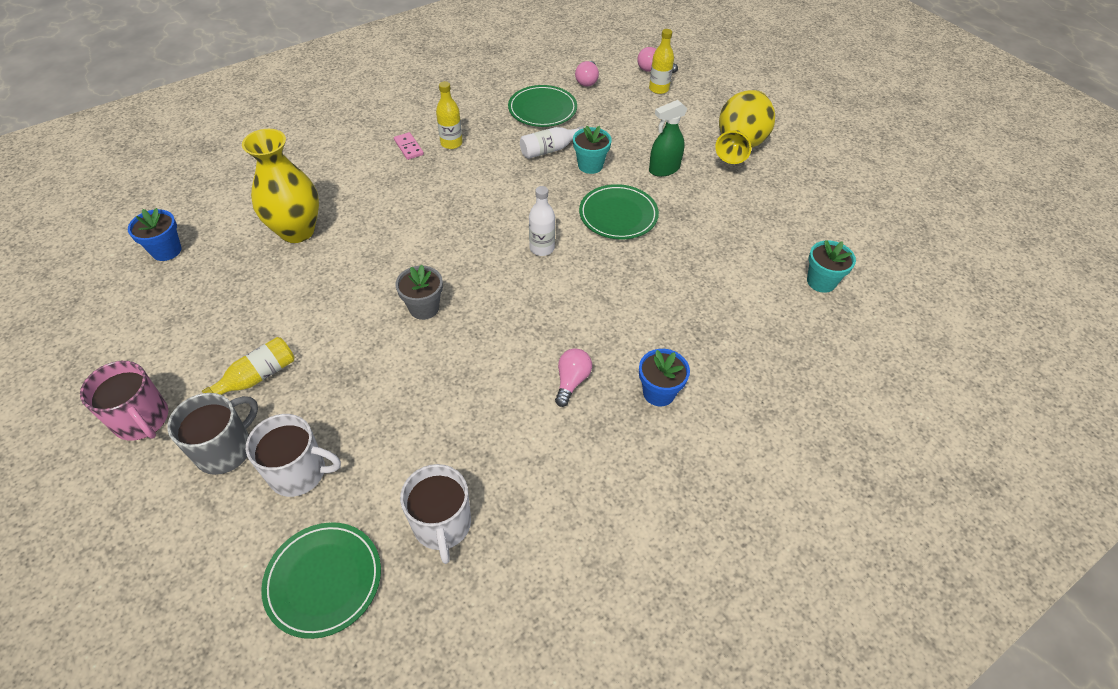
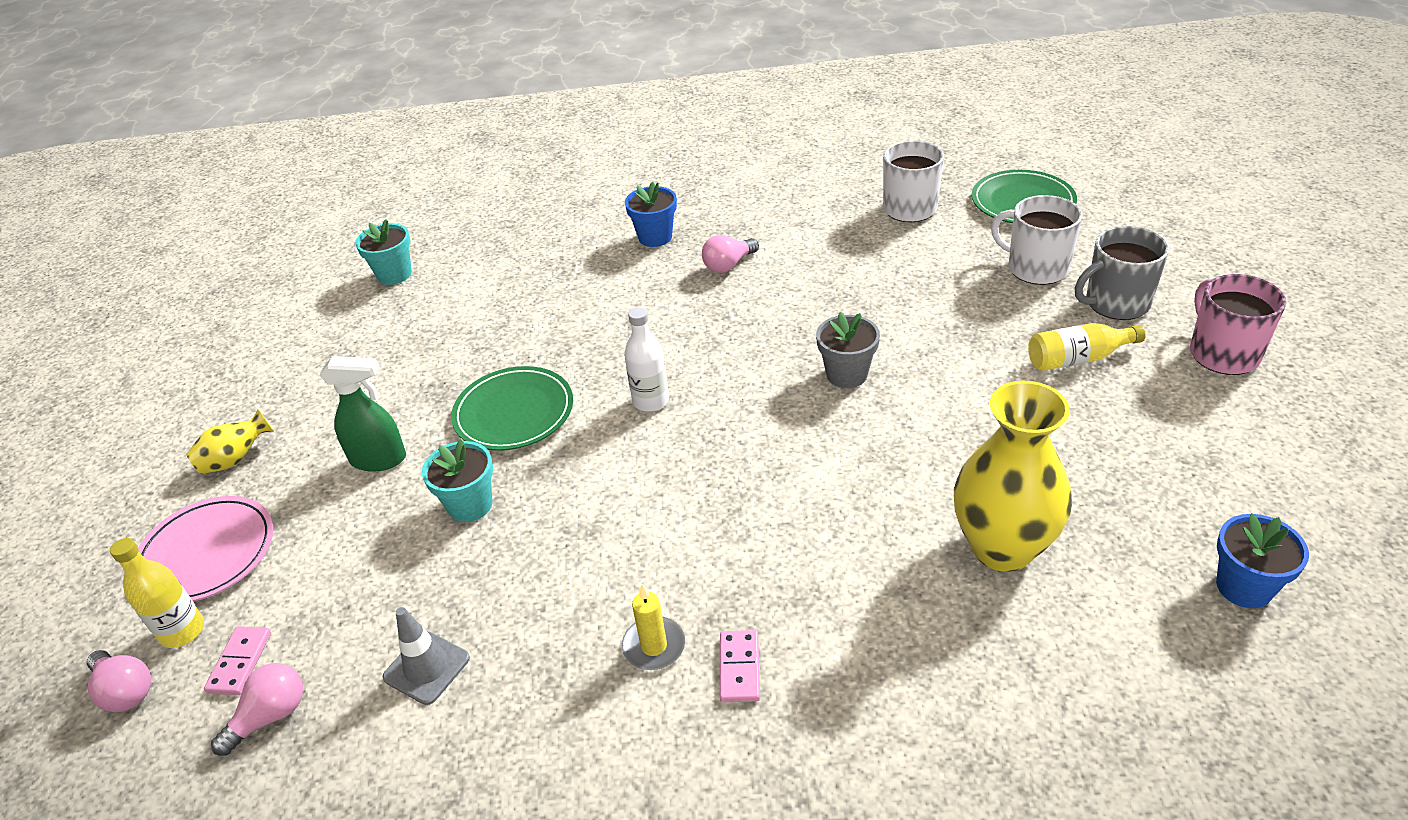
camera: 145 degrees left, 10 degrees down
yellow bottle [436,81,463,149] -> yellow candle [622,584,685,670]
green plate [508,85,577,127] -> grey traffic cone [383,607,470,705]
white bottle [520,126,584,159] -> none
yellow vase [715,90,775,164] -> yellow vase [186,409,274,474], size x0.47
none -> pink plate [138,496,273,602]
none -> pink domino [204,626,271,695]

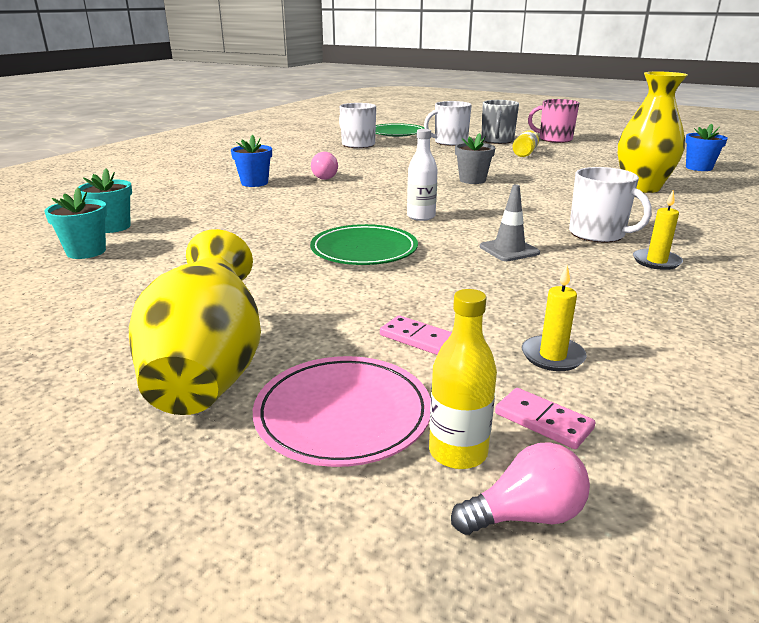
camera: 60 degrees left, 15 degrees down
yellow vase [186,409,274,474] -> yellow vase [129,229,261,415], size x2.11
pink light bulb [211,663,303,756] -> none
green spray bottle [320,356,406,472] -> none
grey traffic cone [383,607,470,705] -> grey traffic cone moved to [480,184,540,261]
turquoise flower pot [422,439,493,522] -> turquoise flower pot moved to [78,169,132,233]
pink domino [720,630,760,702] -> pink domino moved to [380,315,452,355]
none -> yellow candle [522,265,587,371]
none -> white mug [569,167,652,243]

